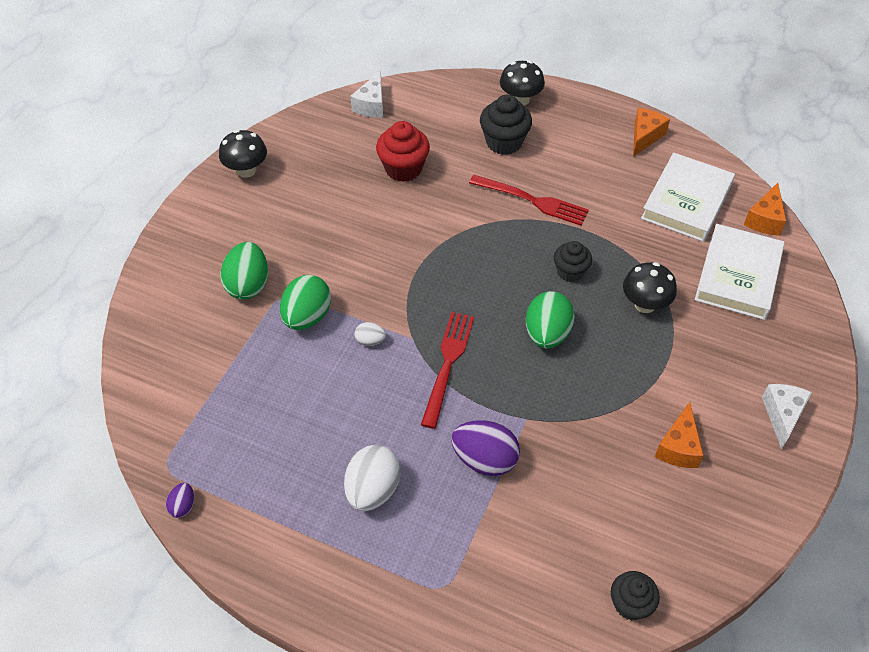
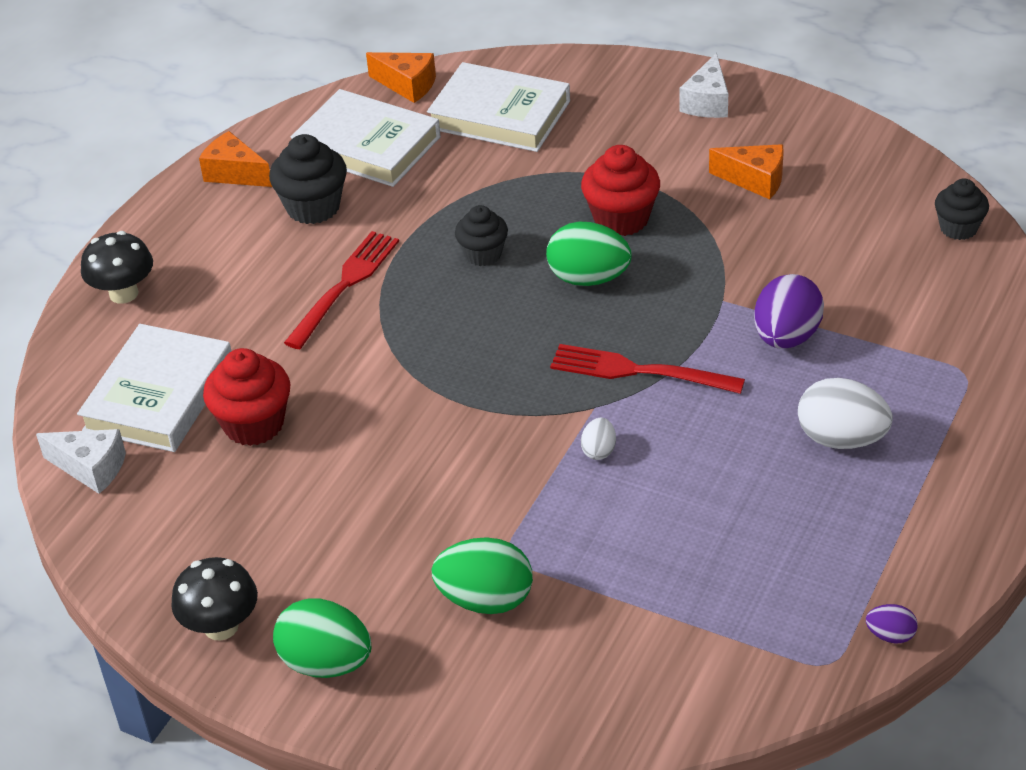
camera: 85 degrees left, 10 degrees down
green egg [280,275,331,330] -> green egg moved to [273,598,371,678]
black cupcake [480,94,532,155] -> black cupcake moved to [269,134,347,224]
black mushroom [623,262,677,313] -> none
white cheese [762,384,812,449] -> white cheese turned 90 degrees counterclockwise [679,53,728,118]
none -> white book [77,324,231,452]
none -> red cupcake [581,145,660,236]

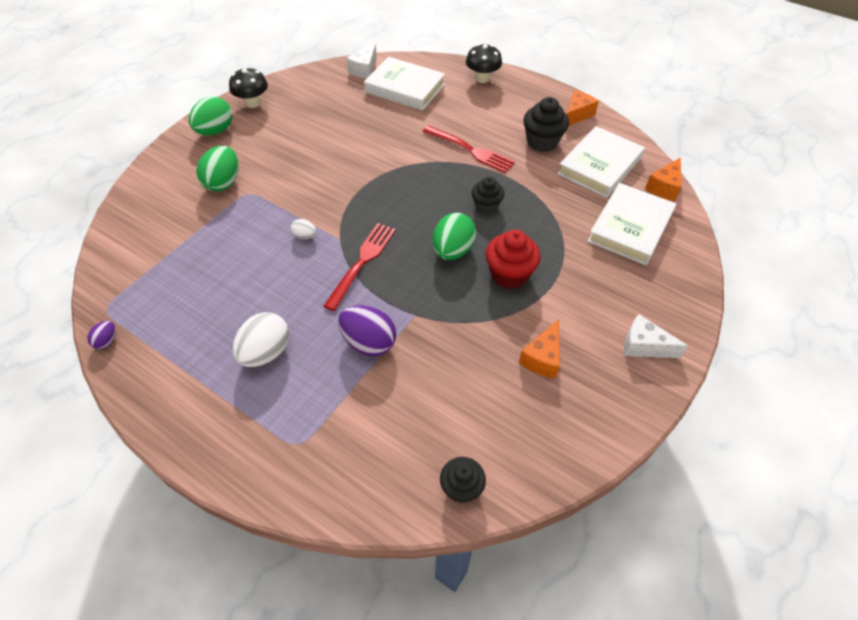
camera: 95 degrees right, 10 degrees up
red cupcake [203,348,290,446] -> none

